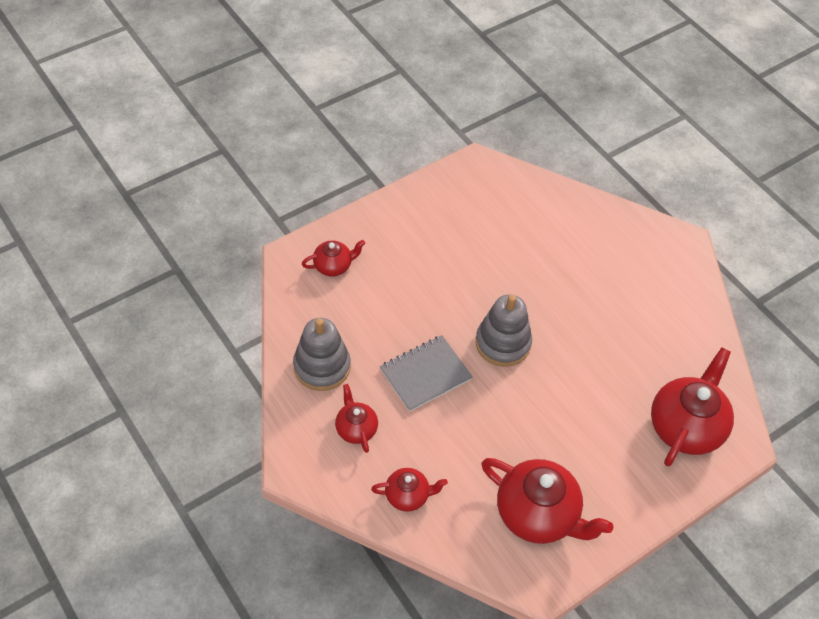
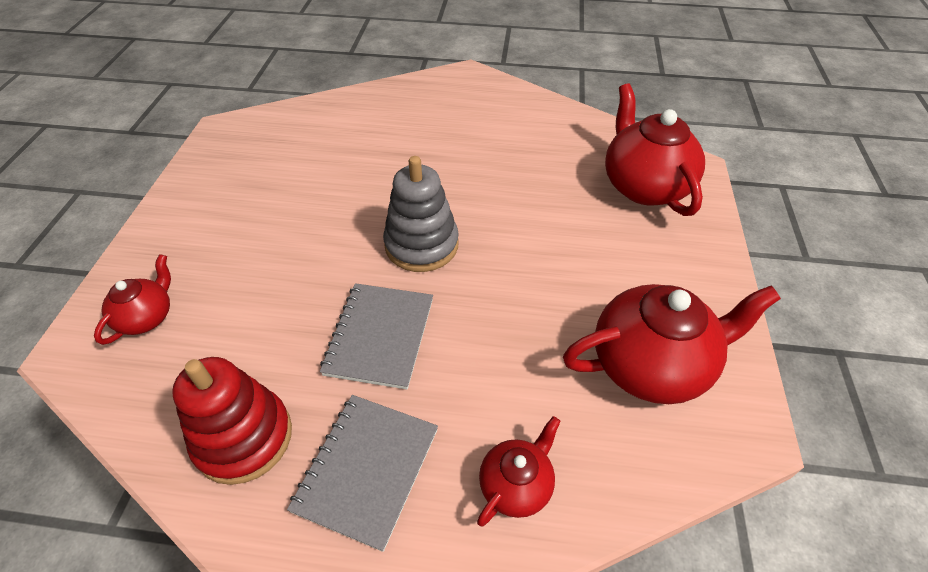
camera: 45 degrees left, 5 degrees down
grey stacking toy [293,318,351,391] -> red stacking toy [172,357,292,485]
red teapot [335,384,378,453] -> grey notebook [287,395,438,552]

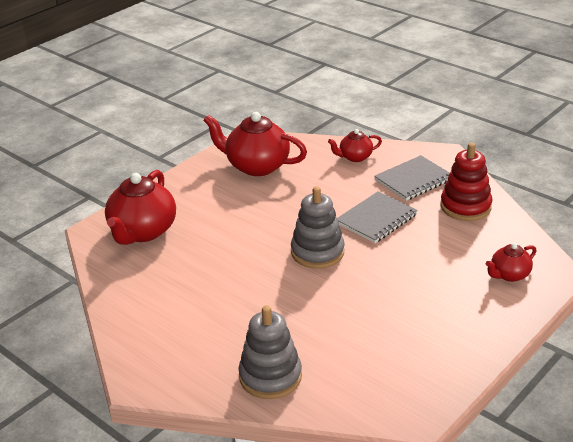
camera: 145 degrees left, 15 degrees down
none -> grey stacking toy [238,305,302,399]

